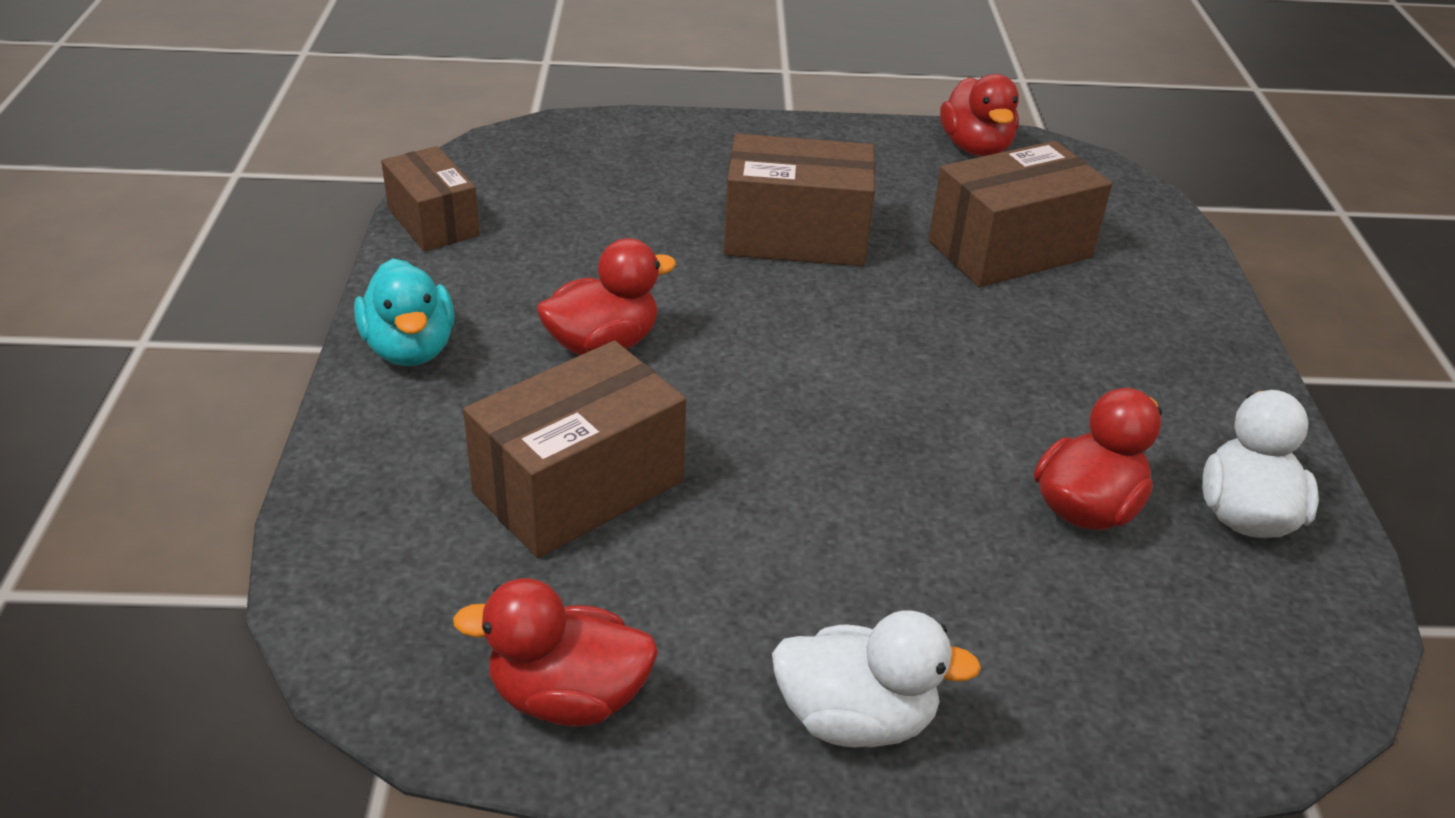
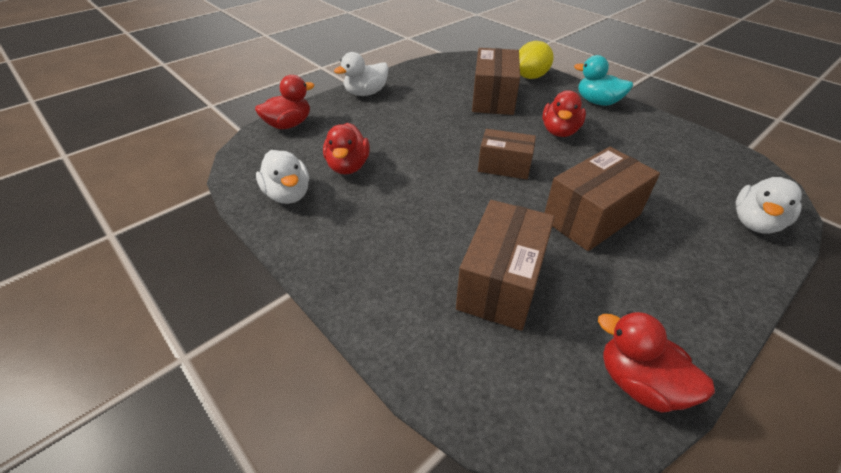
camera: 140 degrees right, 5 degrees up
brown box [381,146,480,251] -> brown box moved to [478,129,536,179]
red duck [453,578,658,727] -> red duck moved to [255,75,315,129]
none -> yellow lemon [519,41,553,79]
none -> white duck [736,177,802,234]

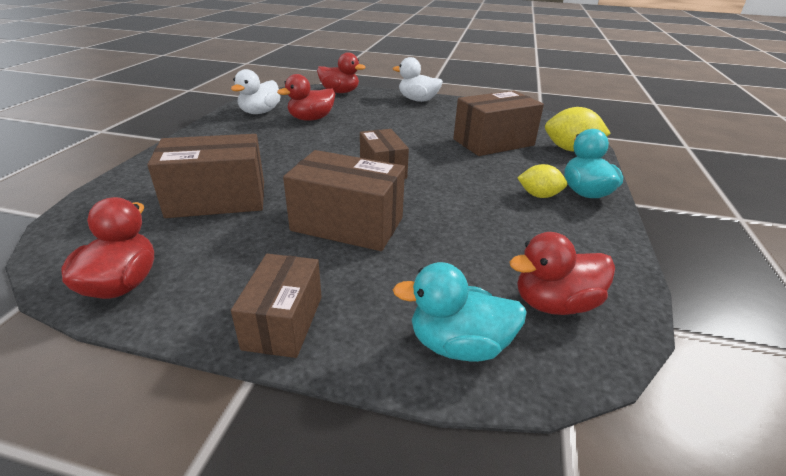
camera: 55 degrees right, 10 degrees down
red duck [542,90,586,137] -> red duck moved to [509,232,615,315]
white duck [736,177,802,234] -> turquoise duck [393,262,527,362]
none -> brown box [231,254,322,358]
none -> yellow lemon [517,164,567,198]

